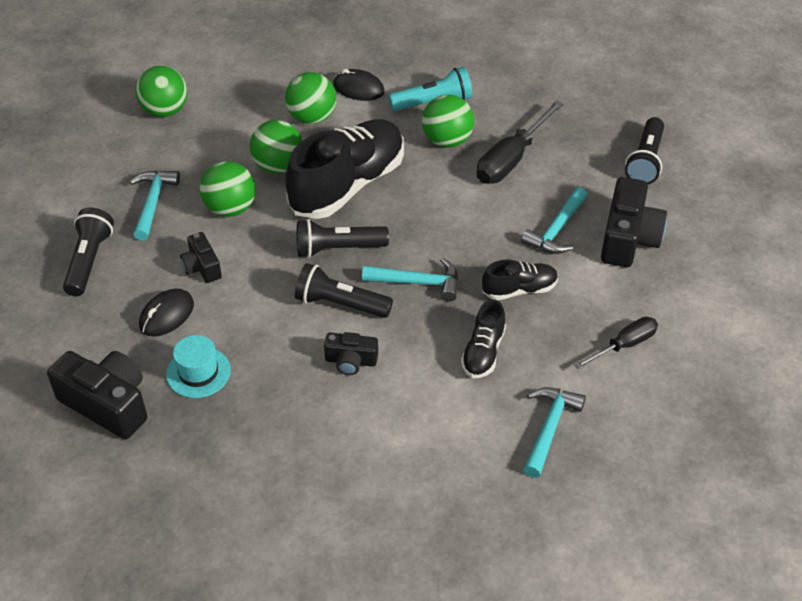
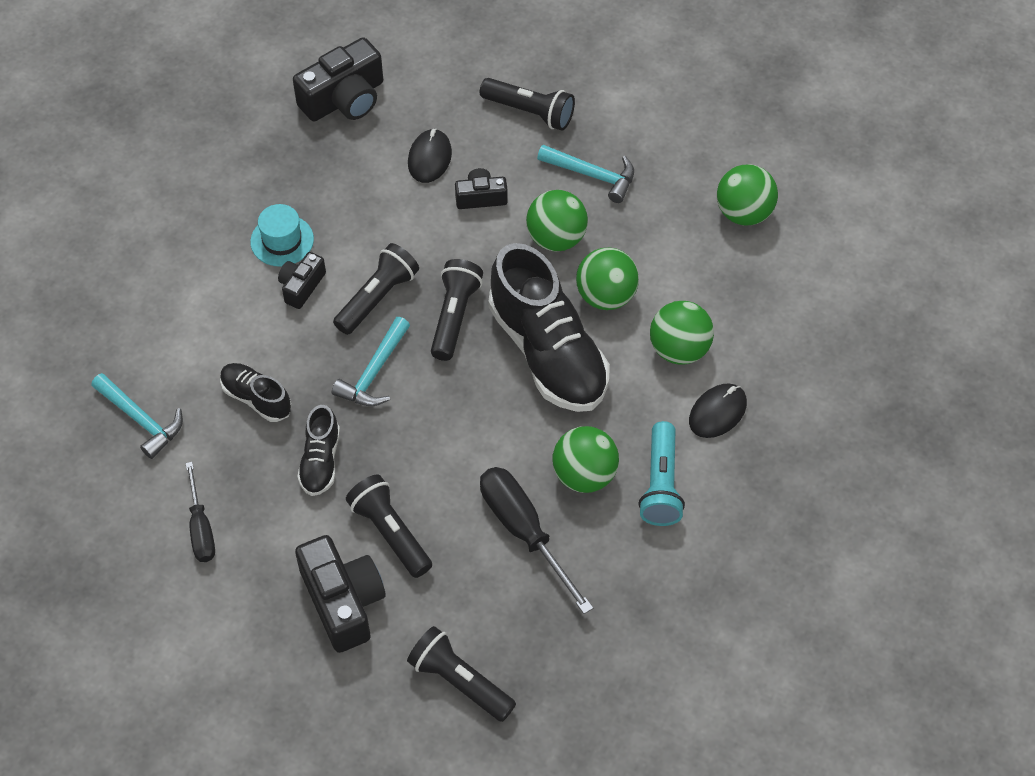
camera: 110 degrees right, 10 degrees up
black mouse [139,289,194,336] -> black mouse turned 45 degrees clockwise [408,129,452,183]
turquoise hat [166,335,231,398] -> turquoise hat moved to [250,204,314,267]
turquoise hammer [521,187,588,254] -> black flashlight [346,474,432,578]
black camera [601,177,667,267] -> black camera turned 150 degrees counterclockwise [295,535,386,653]

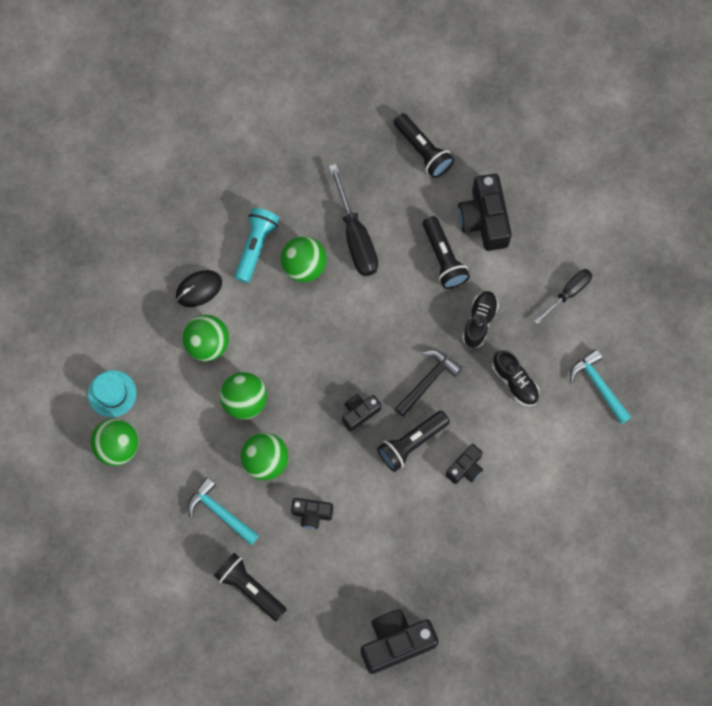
camera: 165 degrees left, 15 degrees up
black screwdriver [186,462,215,562] -> black screwdriver turned 45 degrees clockwise [534,269,592,325]
turquoise hat [250,204,314,267] -> turquoise hat moved to [88,370,136,417]
turquoise hammer [332,317,410,406] -> black hammer [395,350,462,417]
black mouse [408,129,452,183] -> none
black flashlight [431,259,483,361] -> black camera [342,394,381,431]
black shoe [488,243,610,412] -> none

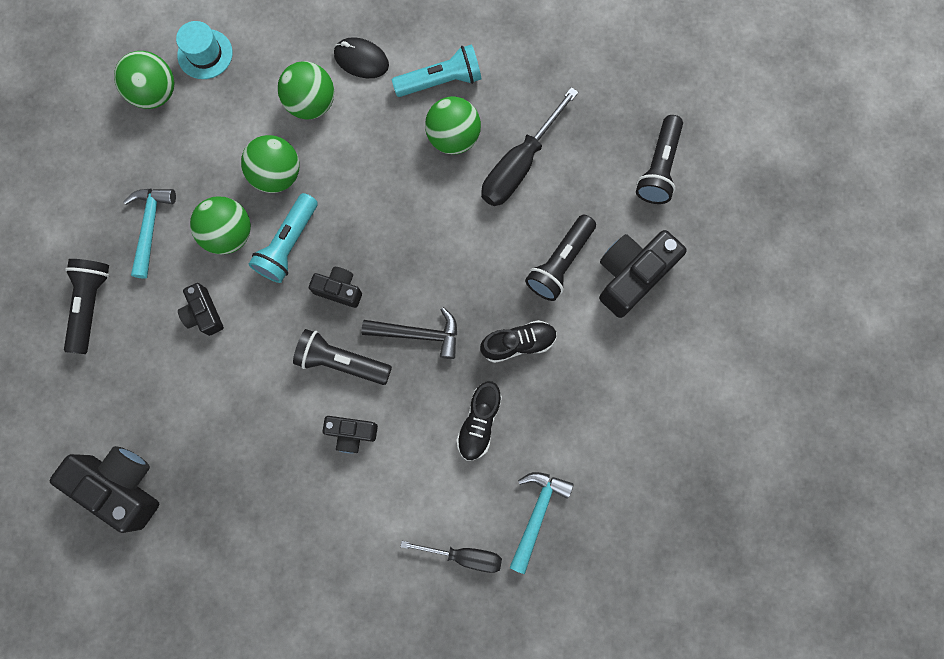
camera: 55 degrees right, 5 degrees up
black screwdriver [534,269,592,325] -> black screwdriver moved to [400,541,502,573]
none -> turquoise flashlight [249,193,318,283]

